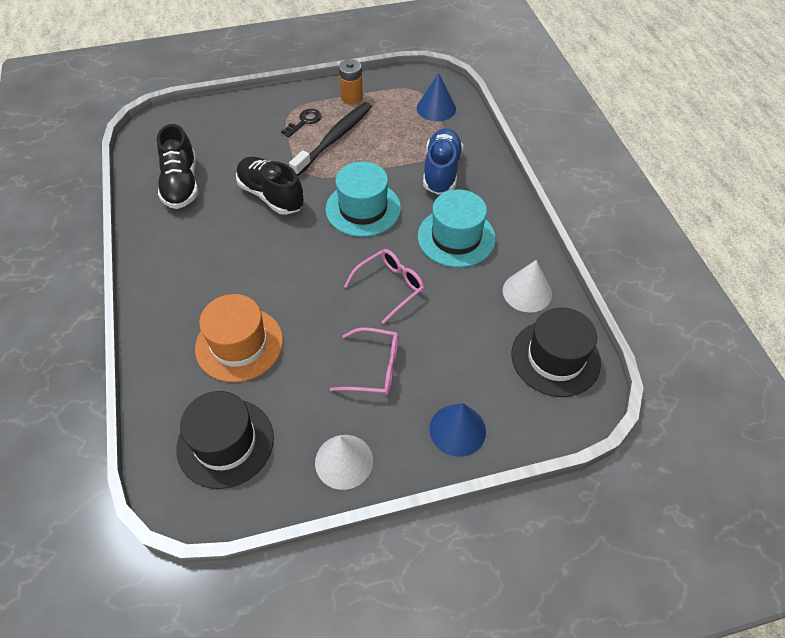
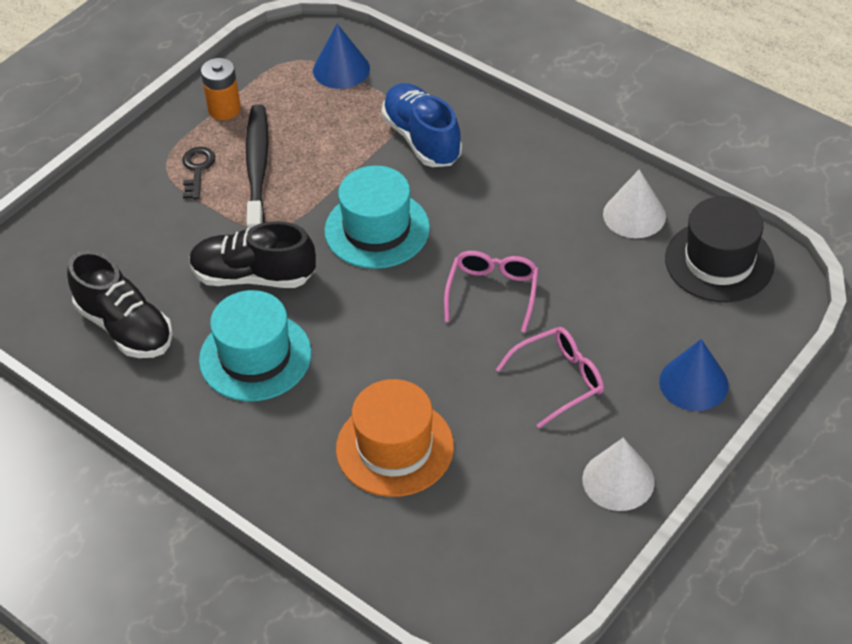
camera: 35 degrees left, 5 degrees down
black hat [176,391,274,489] -> none
turquoise hat [418,189,496,267] -> turquoise hat moved to [199,290,311,401]

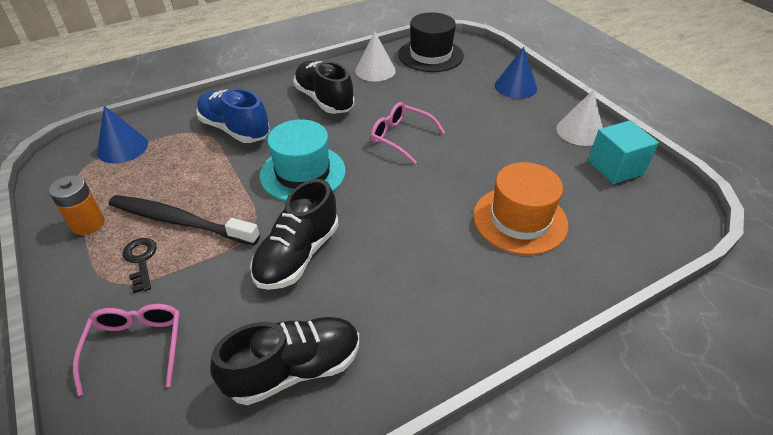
camera: 70 degrees left, 5 degrees down
black key [182,147,215,199] -> black key turned 45 degrees clockwise [122,238,157,293]
turquoise hat [199,290,311,401] -> none
blue shoe [382,83,462,167] -> blue shoe turned 45 degrees clockwise [196,88,270,143]
pink glasses [496,327,604,428] -> pink glasses moved to [73,304,180,396]
none -> black shoe [293,61,355,114]
none -> turquoise cube [588,120,659,184]

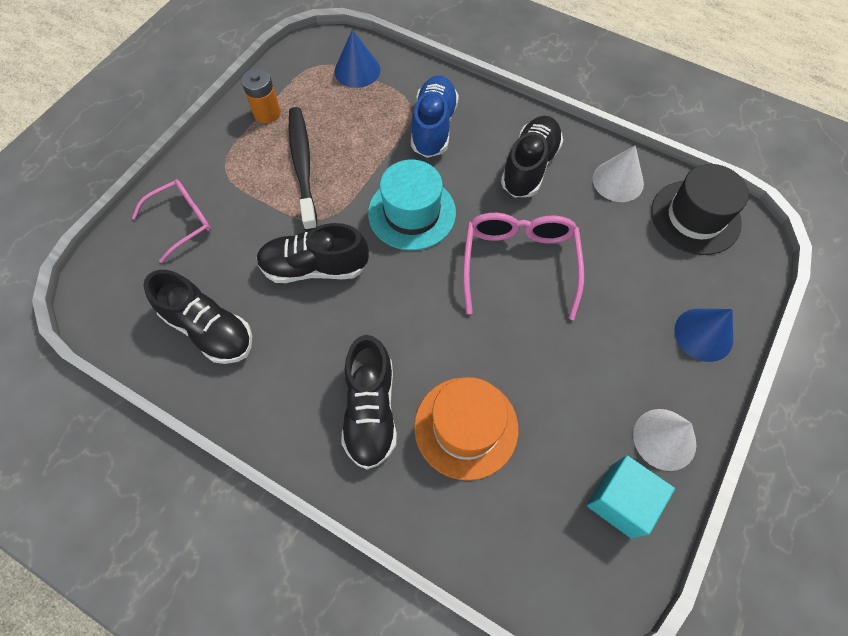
camera: 60 degrees right, 20 degrees up
black key [122,238,157,293] -> none
pink glasses [371,102,445,164] -> pink glasses [463,213,584,320], size x1.53
none -> black shoe [341,335,397,470]

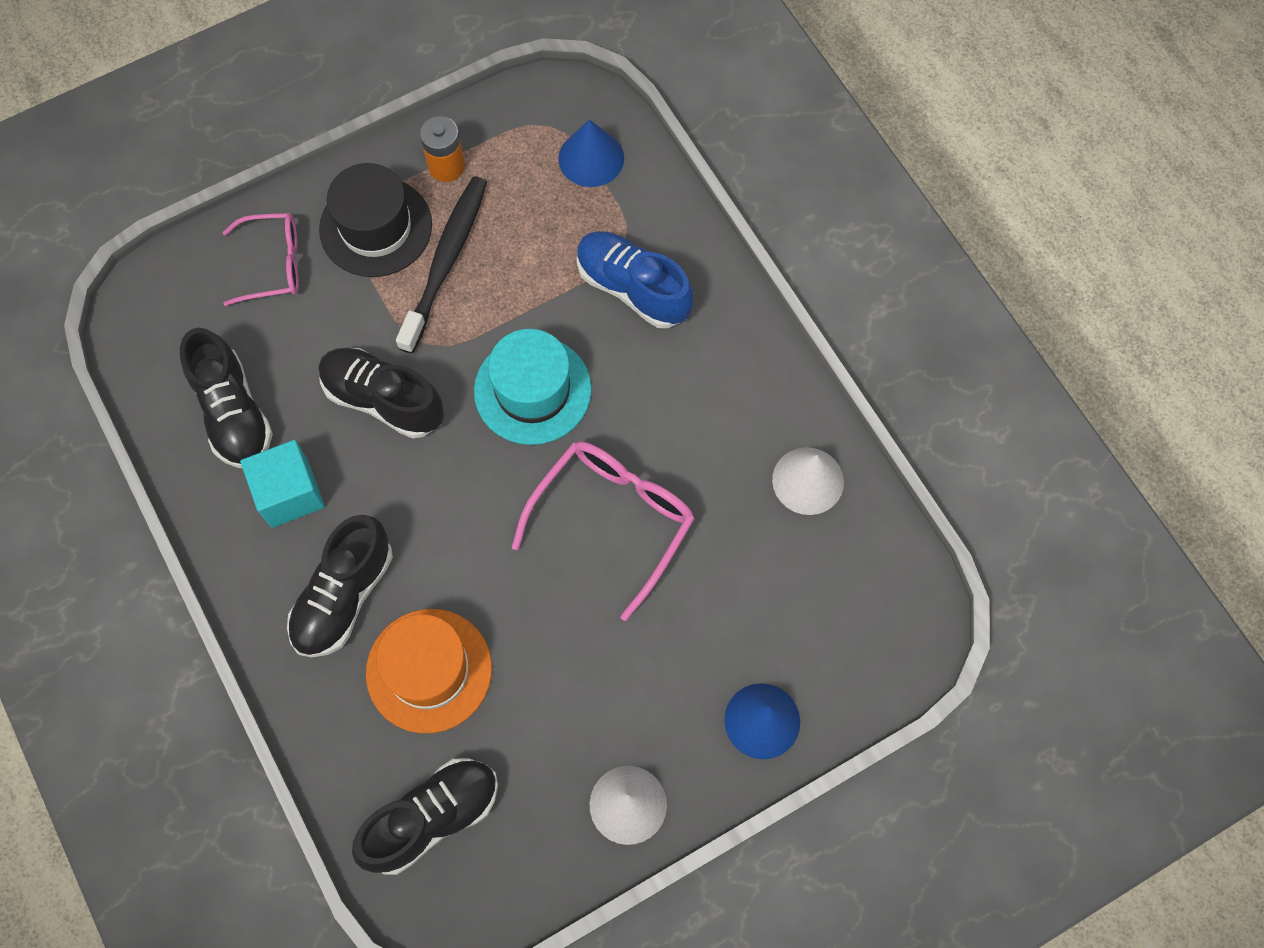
camera: 30 degrees right, 5 degrees up
blue shoe [411,75,459,158] -> blue shoe turned 90 degrees counterclockwise [577,231,694,328]
black shoe [501,116,563,197] -> black shoe moved to [352,758,498,875]
turquoise cube [587,455,675,539] -> turquoise cube moved to [240,440,325,528]
black hat [651,164,749,255] -> black hat moved to [319,163,432,277]

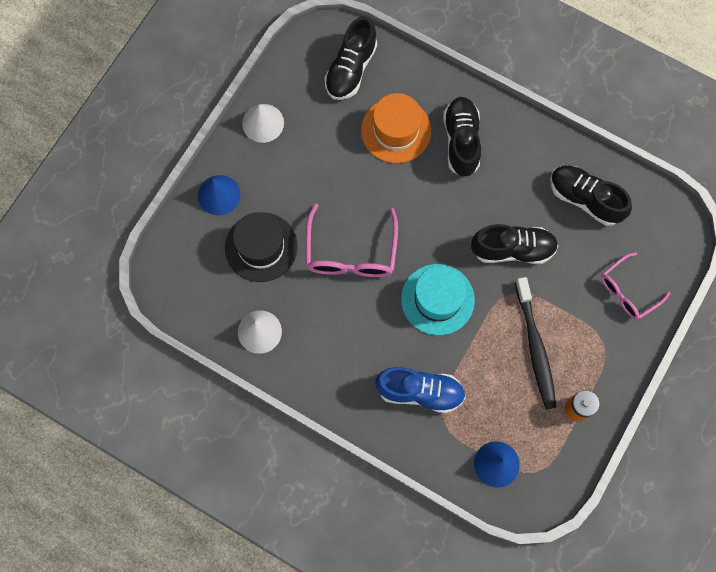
camera: 150 degrees right, 5 degrees up
turquoise cube [240,440,325,528] -> none
black hat [319,163,432,277] -> black hat moved to [225,212,298,282]

